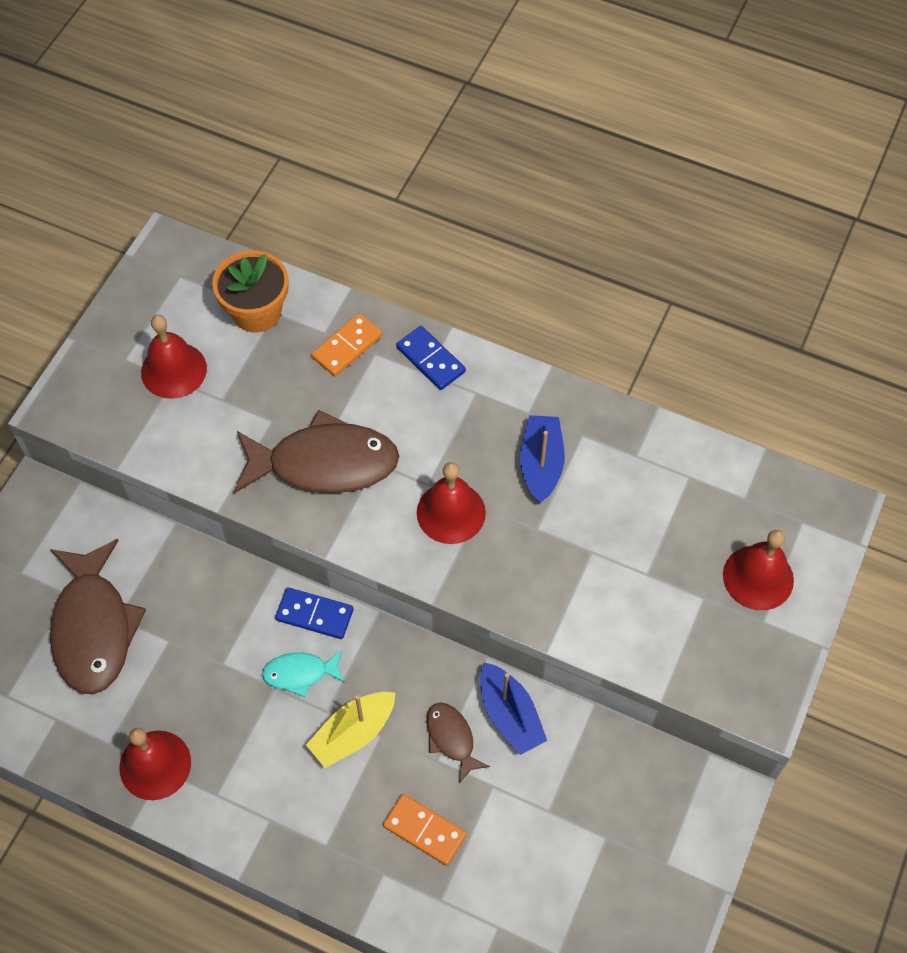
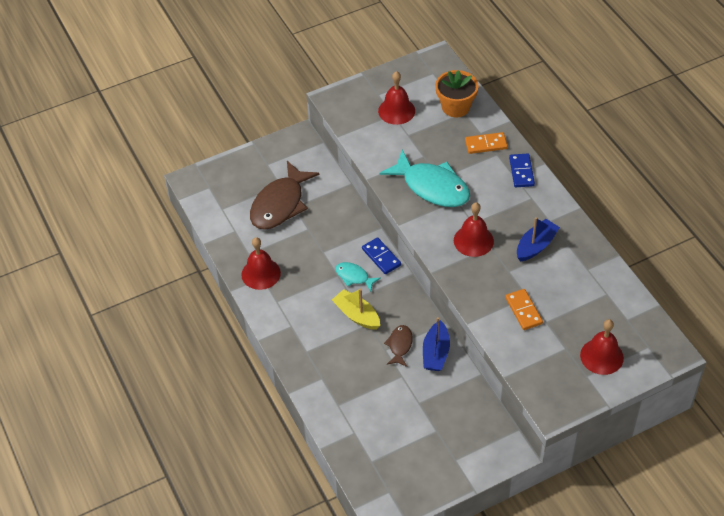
camera: 40 degrees right, 10 degrees down
brown fish [234,410,399,493] -> turquoise fish [380,150,470,207]
yellow boat [306,692,395,768] -> yellow boat turned 45 degrees clockwise [332,288,380,330]
orange domino [383,794,467,866] -> orange domino moved to [505,289,543,330]

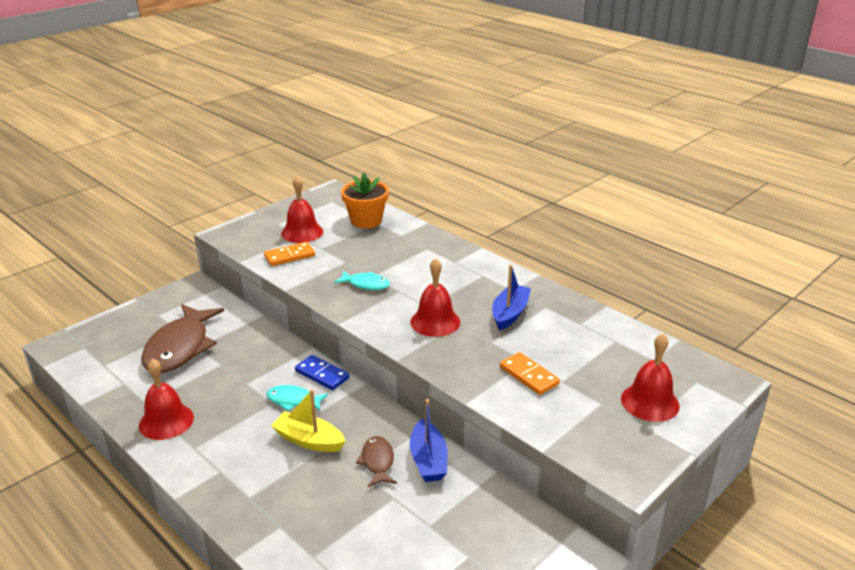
camera: 20 degrees left, 20 degrees down
turquoise fish [380,150,470,207] -> turquoise fish [334,271,390,290], size x0.49
orange domino [465,132,508,154] -> orange domino moved to [264,242,315,266]
blue domino [509,154,535,187] -> none

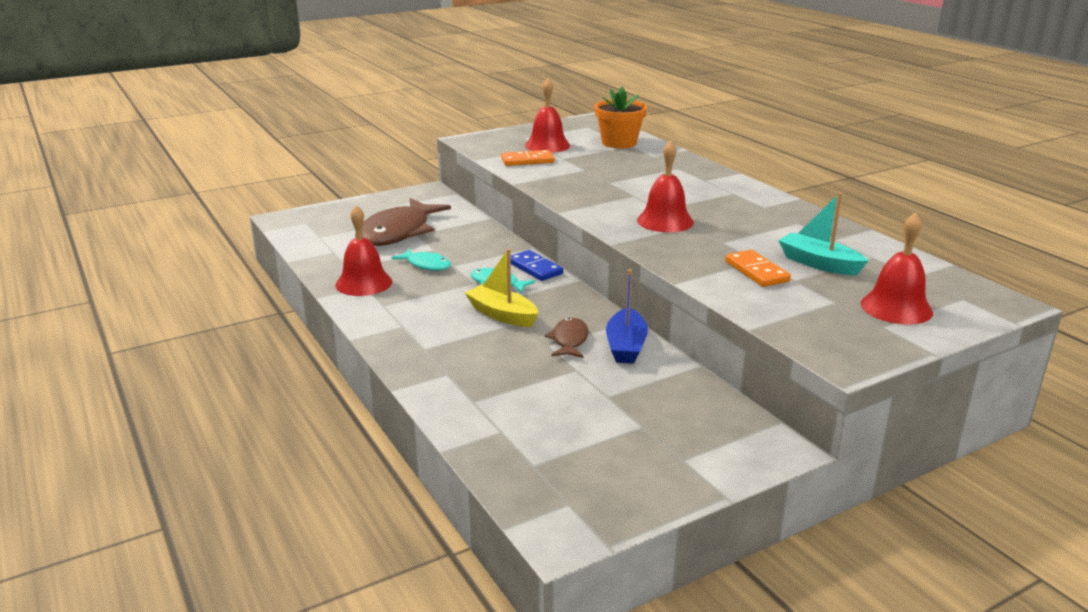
camera: 15 degrees right, 5 degrees down
turquoise fish [334,271,390,290] -> turquoise fish moved to [391,249,451,271]
blue boat [492,264,531,331] -> none
none -> turquoise boat [778,192,868,276]

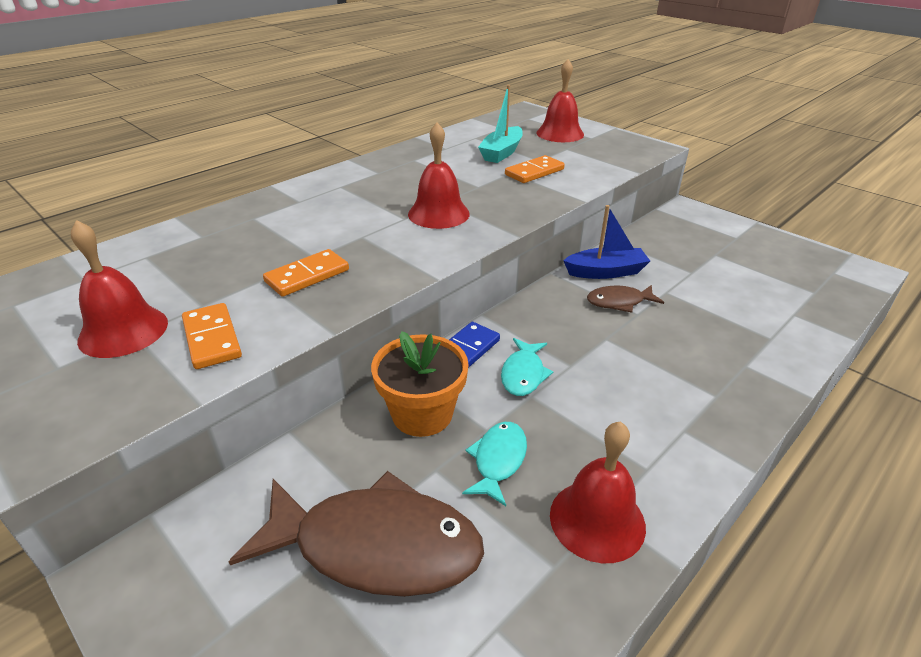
camera: 105 degrees left, 10 degrees up
yellow boat [465,249,538,327] -> none
orange flower pot [594,87,647,148] -> orange flower pot moved to [371,331,469,437]
none -> orange domino [263,249,349,297]

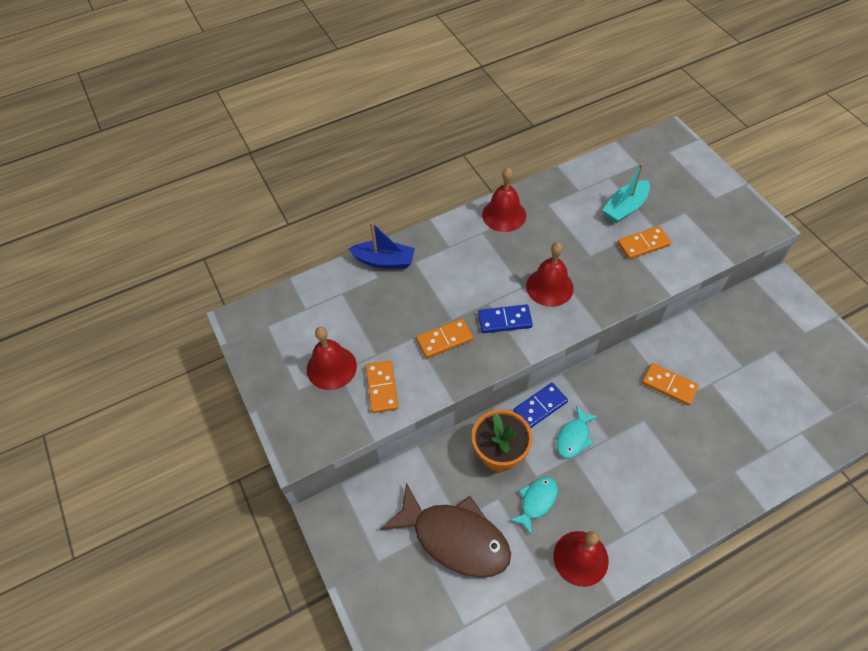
camera: 20 degrees right, 20 degrees up
red bell [536,59,584,142] -> red bell moved to [482,168,526,232]
blue boat [563,205,650,279] -> blue boat moved to [348,222,415,268]
brown fish [587,285,664,313] -> orange domino [642,363,699,406]
none -> blue domino [478,304,533,333]

